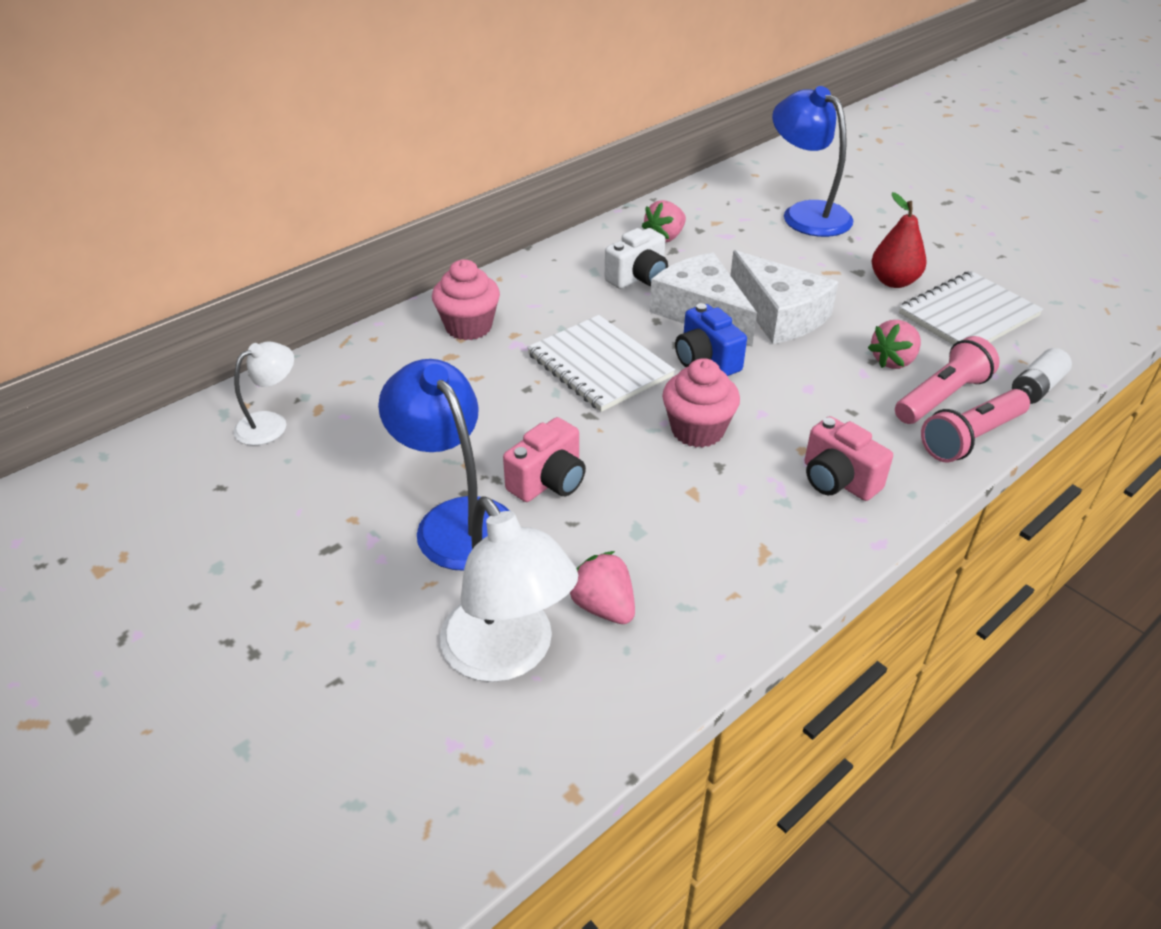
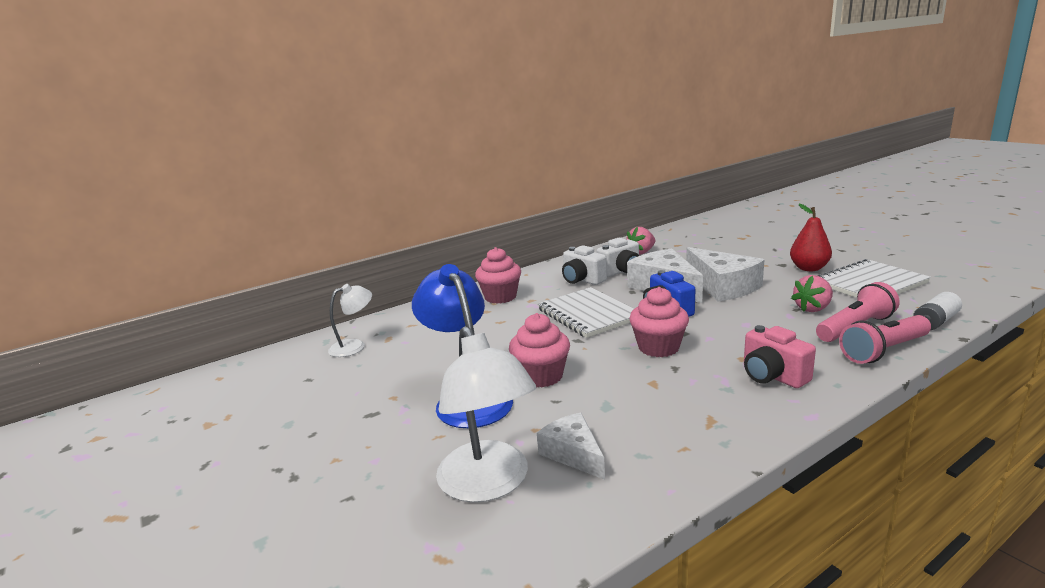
camera: 10 degrees right, 20 degrees down
pink camera [503,417,586,502] -> pink cupcake [509,313,570,387]
pink strawberry [570,551,635,624] -> white cheese [537,412,605,480]
blue lamp [772,86,854,237] -> none
none -> white camera [562,245,607,285]

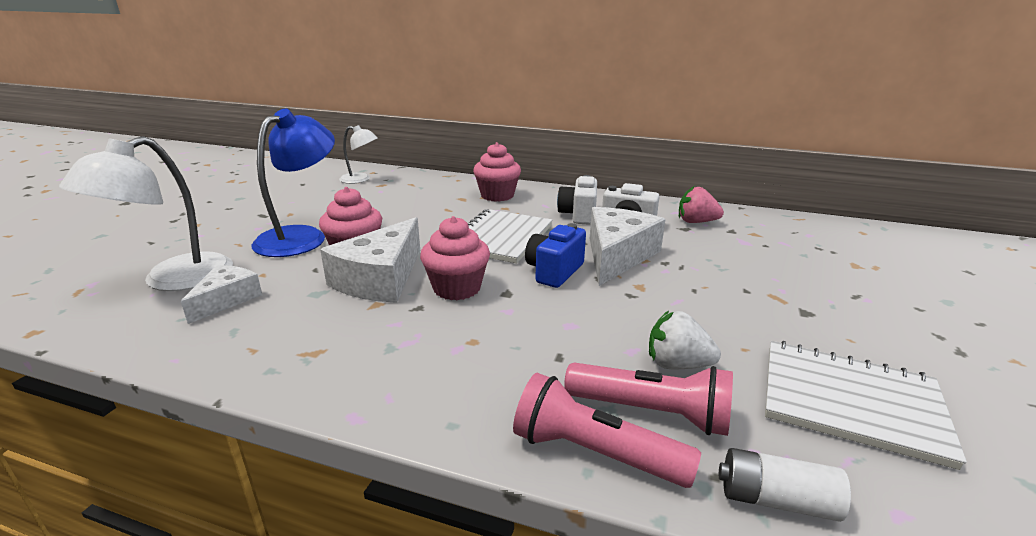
camera: 50 degrees right, 5 degrees up
white cheese [686,247,764,302] -> white cheese moved to [320,217,420,303]
pink camera [744,325,816,388] -> none
red pear [790,204,832,271] -> none
pink strawberry [791,275,833,312] -> white strawberry [649,311,721,369]

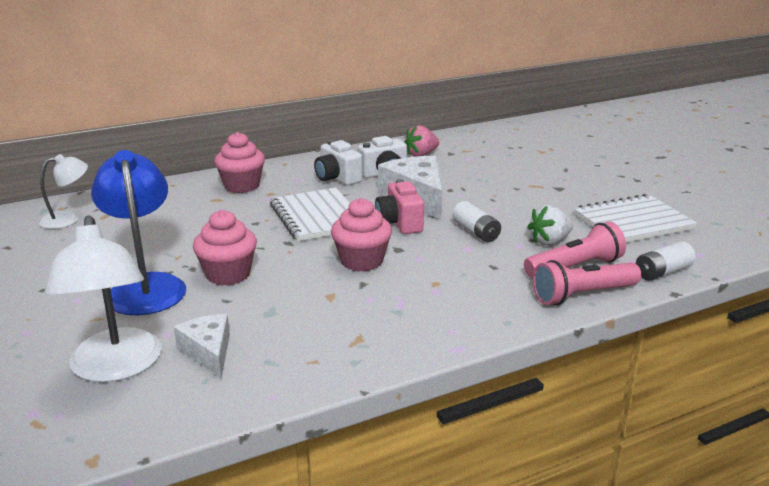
camera: 45 degrees left, 0 degrees up
white cheese [320,217,420,303] -> none
blue camera [525,223,586,288] -> pink camera [375,179,424,234]
none -> white battery [452,201,501,242]

